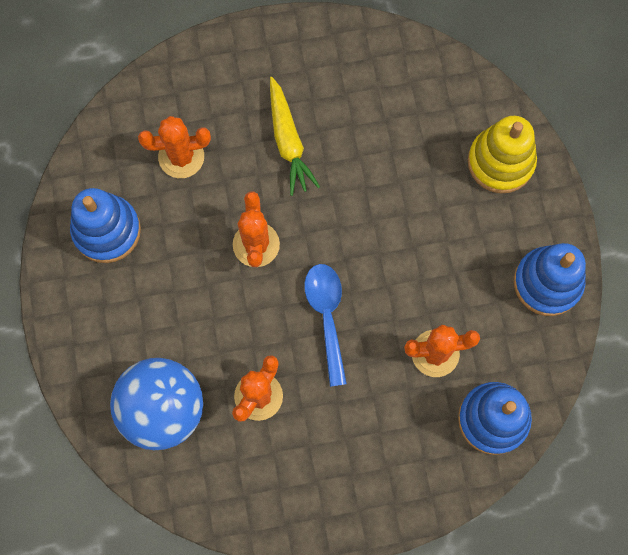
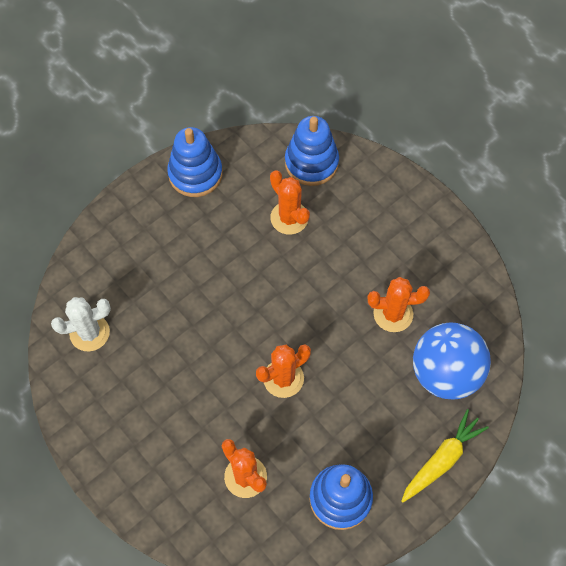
camera: 120 degrees left, 10 degrees down
yellow carrot [270,77,320,196] -> yellow carrot moved to [401,409,489,502]
blue spoon [304,264,347,387] -> none
yellow stacking toy [468,116,537,193] -> none
none -> white cactus [51,297,111,351]

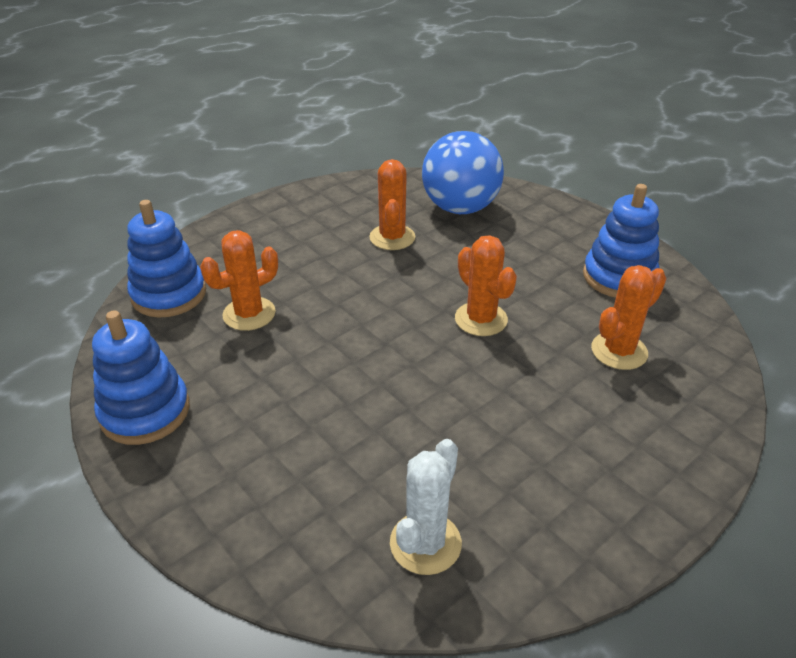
camera: 90 degrees left, 25 degrees down
white cactus [51,297,111,351] -> white cactus turned 45 degrees clockwise [390,439,462,575]
yellow carrot [401,409,489,502] -> none

